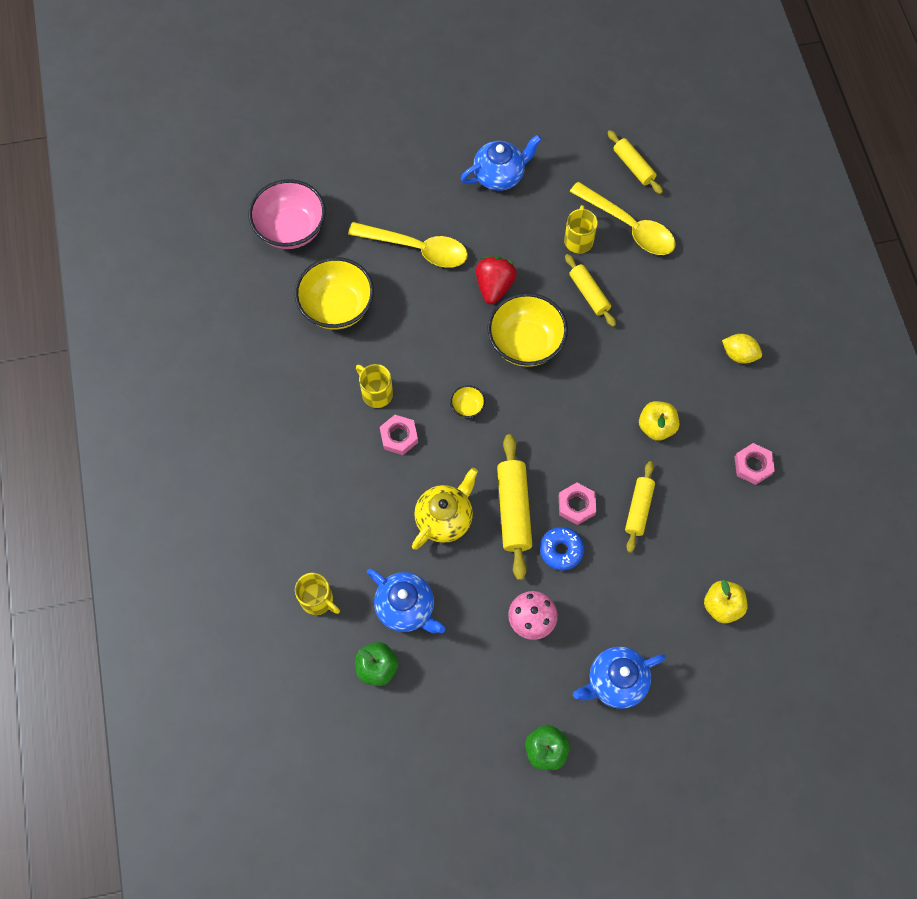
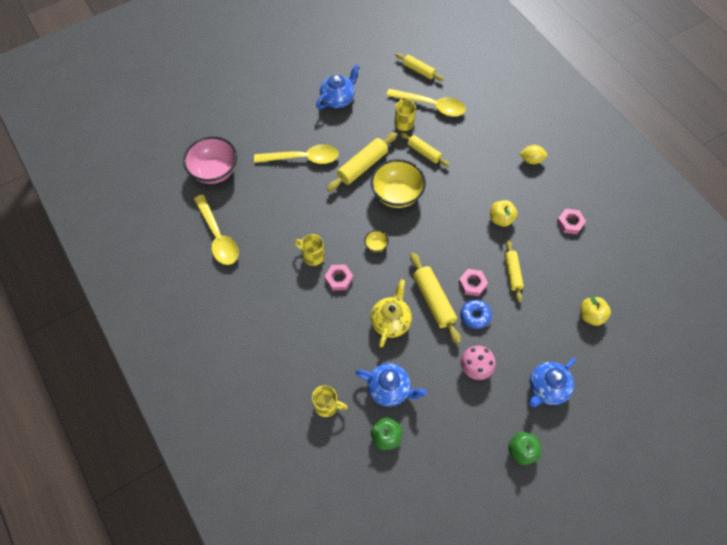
camera: 20 degrees left, 5 degrees down
yellow bowl [295,257,374,330] -> none
red strawberry [476,256,517,304] -> yellow rolling pin [327,132,397,191]
none -> yellow spoon [194,195,239,265]

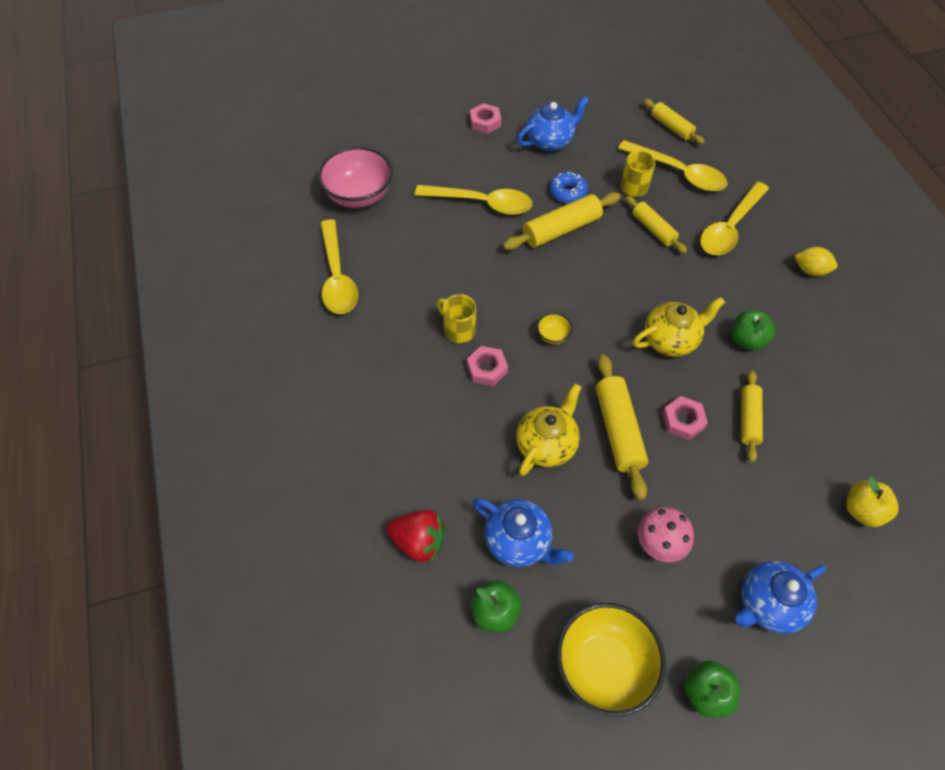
camera: 15 degrees right, 5 degrees down
yellow mug [312,385,348,417] -> red strawberry [386,510,446,563]
yellow bowl [371,159,426,208] -> yellow bowl moved to [556,603,666,717]
blue donut [460,299,492,329] -> blue donut moved to [550,172,588,203]
yellow apple [490,200,518,227] -> green apple [732,311,775,351]
pink nut [557,209,586,234] -> pink nut moved to [470,103,501,134]
none -> yellow teapot [633,297,725,357]
none -> yellow spoon [700,182,769,255]

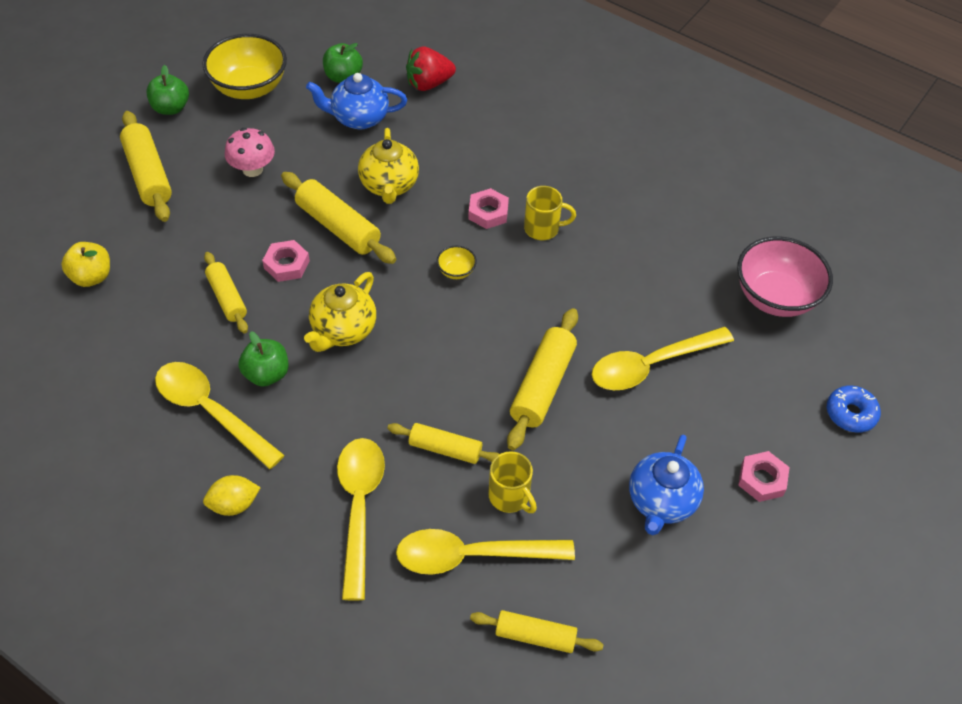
camera: 140 degrees right, 5 degrees down
yellow spoon [320,219,358,314] -> yellow spoon moved to [155,362,285,469]
blue donut [550,172,588,203] -> blue donut moved to [827,386,881,433]
blue teapot [735,561,827,634] -> yellow rolling pin [120,111,172,222]

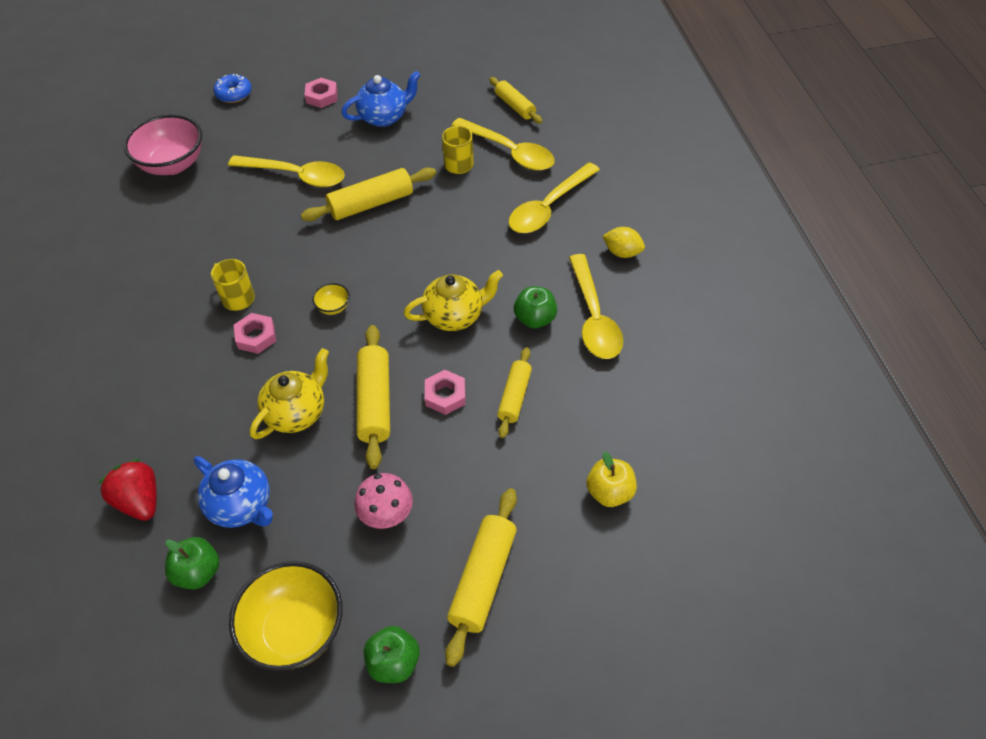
camera: 135 degrees left, 0 degrees up
yellow rolling pin [387,423,499,464] -> none
red strawberry [406,47,456,91] -> red strawberry turned 150 degrees counterclockwise [98,459,157,521]

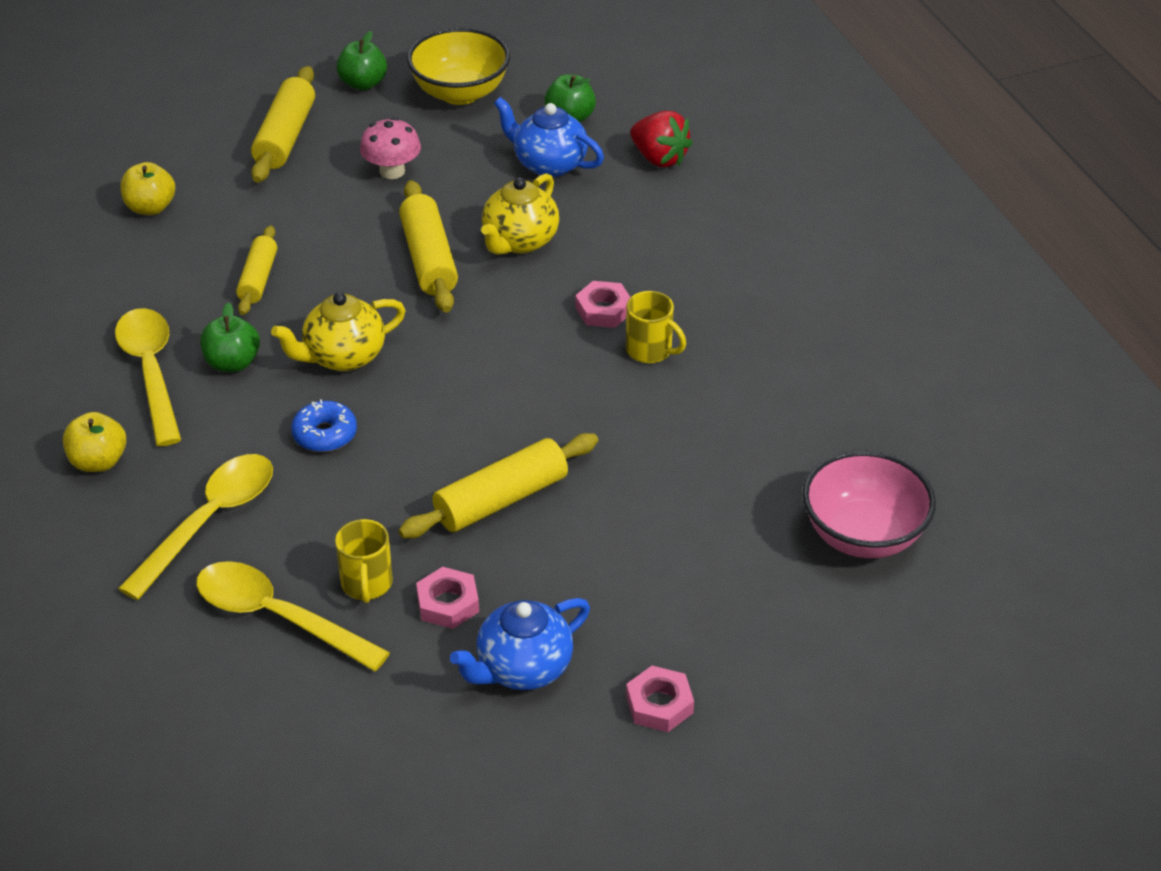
camera: 170 degrees right, 10 degrees down
blue donut [214,74,252,103] -> blue donut moved to [291,399,357,452]
yellow spoon [228,155,345,187] -> none
yellow bowl [312,283,350,315] -> none
pink nut [425,370,466,415] -> pink nut moved to [416,567,479,629]
yellow rolling pin [489,77,542,124] -> none
yellow lemon [603,227,645,258] -> yellow apple [63,412,126,472]

